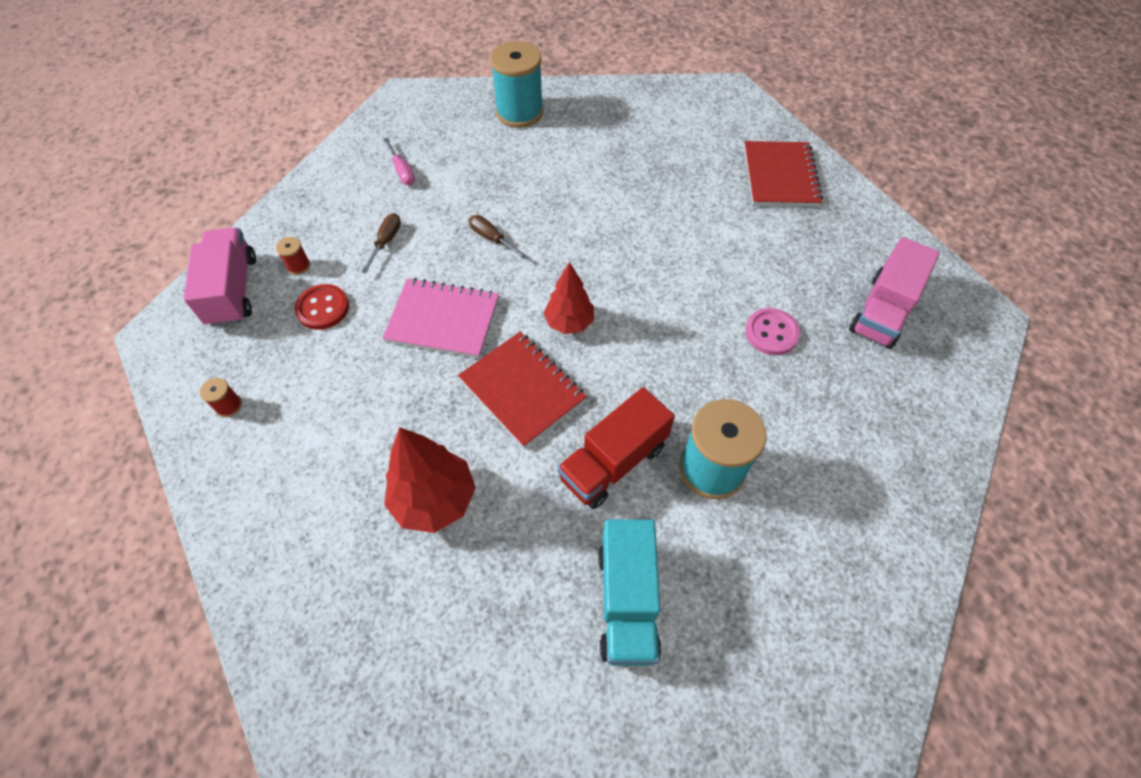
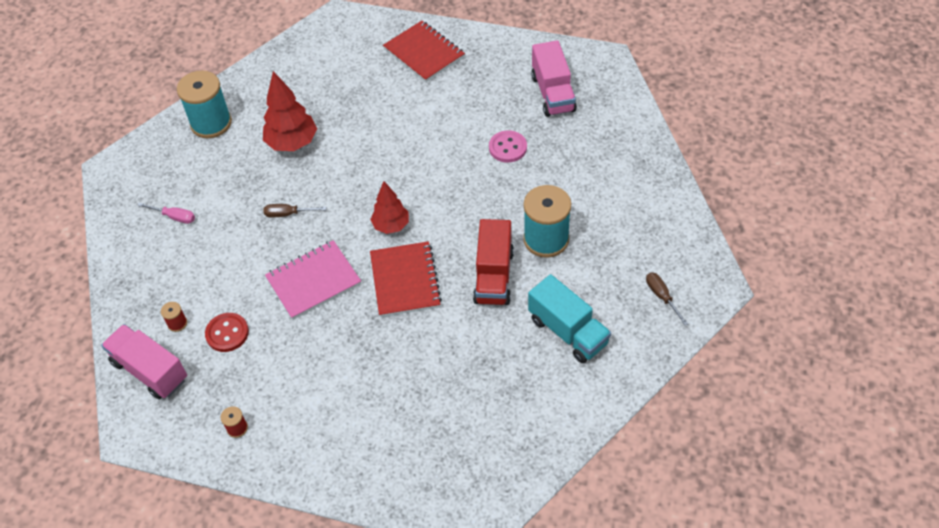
camera: 40 degrees left, 5 degrees down
brown screwdriver [361,213,401,273] -> brown screwdriver moved to [646,272,688,326]
red tree [384,427,476,533] -> red tree moved to [263,71,317,151]
red notebook [458,332,587,448] -> red notebook turned 75 degrees clockwise [370,241,442,317]

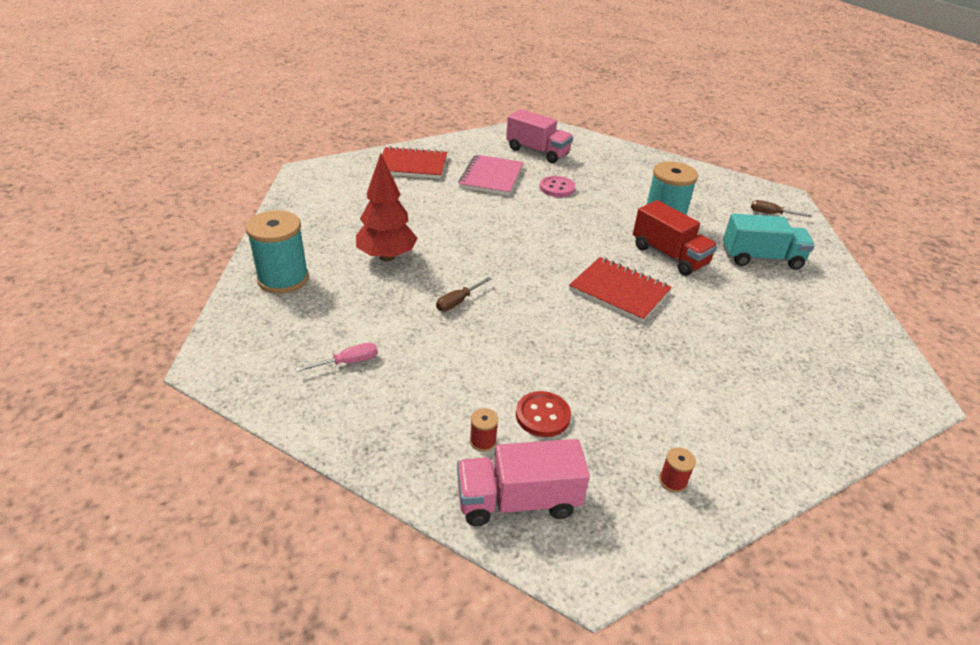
camera: 50 degrees left, 15 degrees down
pink notebook [265,240,361,320] -> pink notebook moved to [458,155,524,196]
red tree [370,181,409,234] -> none

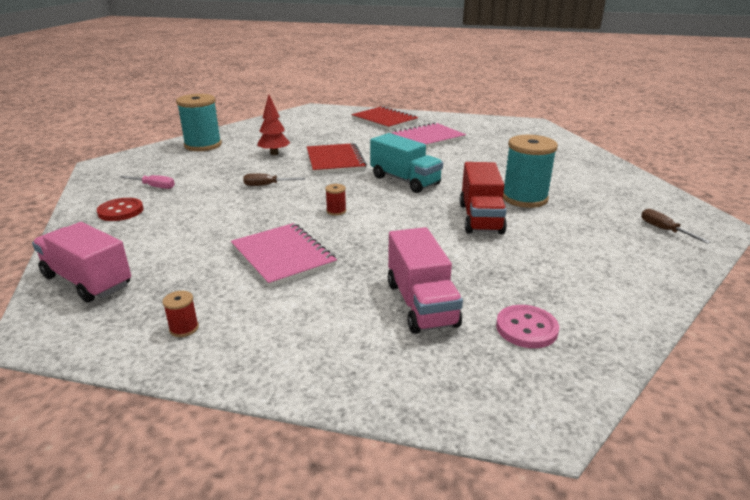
camera: 45 degrees right, 10 degrees down
red tree [356,153,418,261] -> red tree [257,94,290,155], size x0.67
red spool [470,408,498,452] -> red spool moved to [325,184,346,216]
pink truck [506,109,573,163] -> pink truck moved to [388,227,463,334]
red button [516,391,571,437] -> red button moved to [97,198,144,221]
pink button [540,176,575,197] -> pink button moved to [496,305,559,348]
red notebook [569,257,672,323] -> red notebook moved to [307,143,367,174]
turquoise truck [723,214,815,270] -> turquoise truck moved to [370,133,443,193]
none -> pink notebook [231,223,337,288]

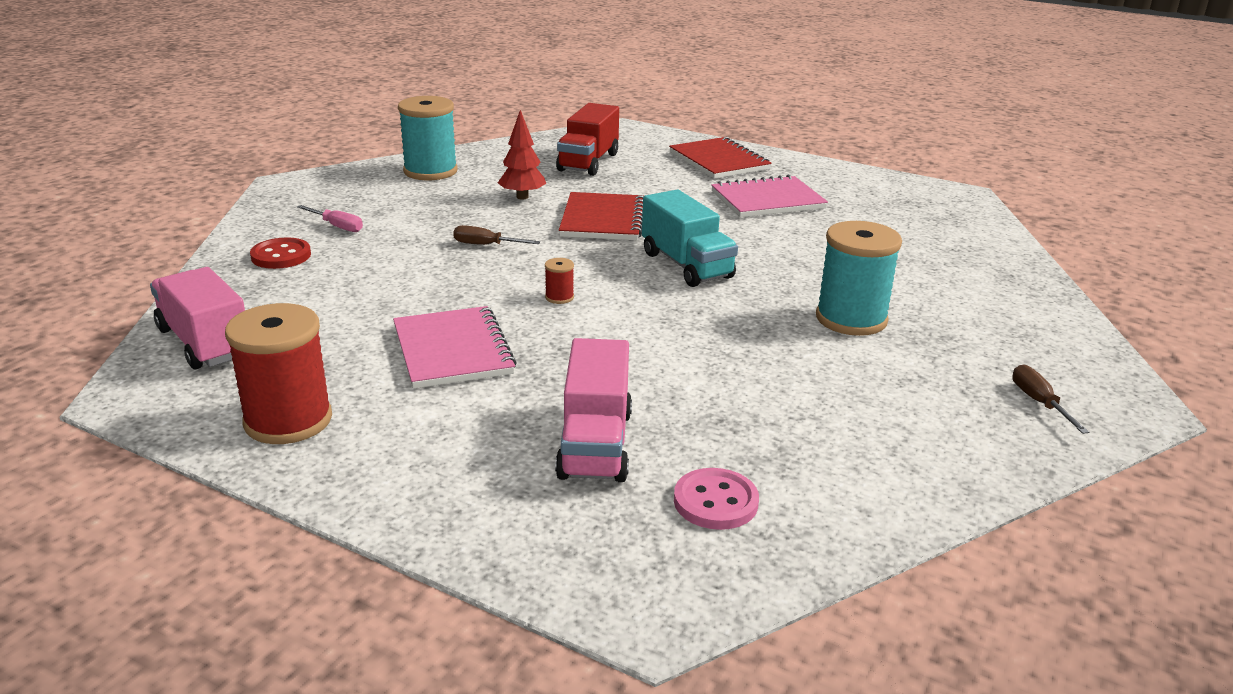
camera: 15 degrees right, 0 degrees up
red spool [163,291,199,337] -> red spool [225,303,332,444], size x2.39
red truck [460,162,507,234] -> red truck moved to [556,103,619,176]

